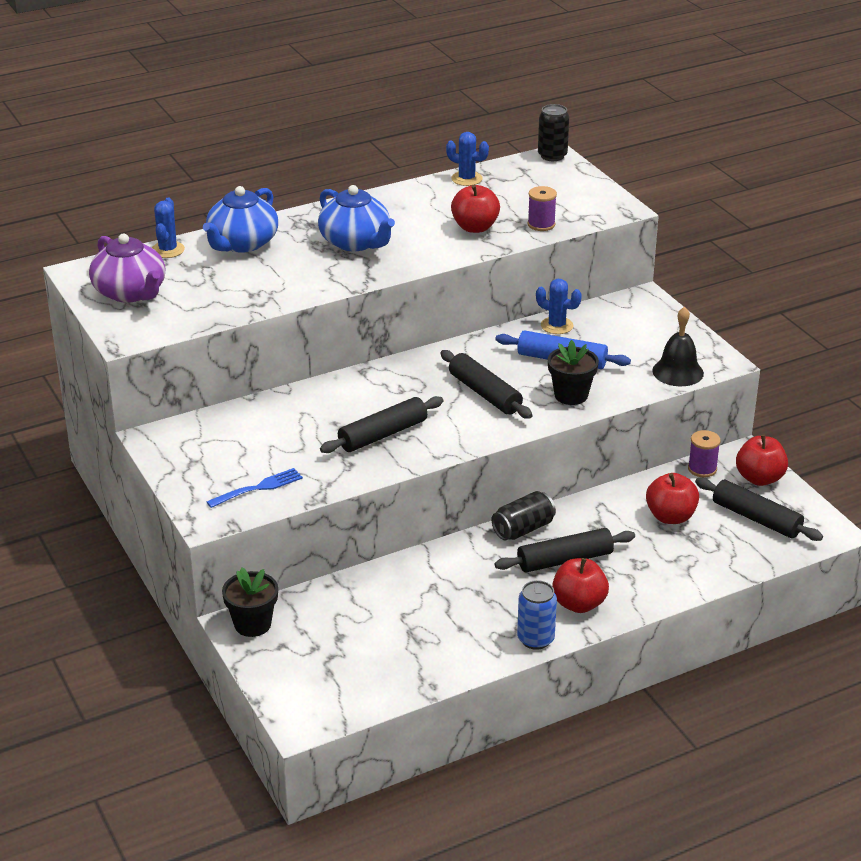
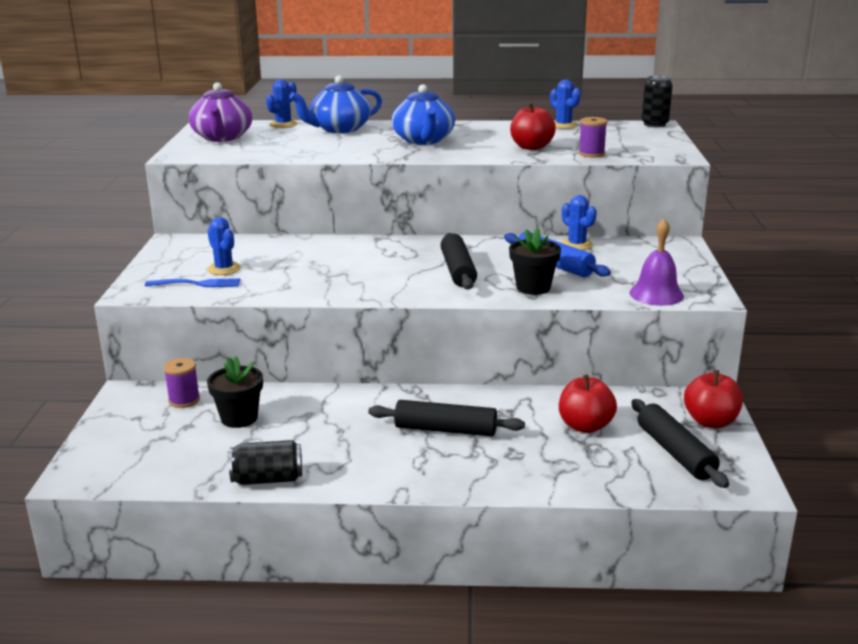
camera: 30 degrees right, 10 degrees down
black flower pot [222,567,278,637] -> black flower pot moved to [207,356,263,428]
black rolling pin [320,396,443,453] -> none
black can [492,491,556,540] -> black can moved to [229,440,302,485]
blue can [517,580,557,650] -> none
red apple [552,558,609,613] -> none
black bell [652,307,704,386] -> purple bell [629,219,684,306]
purple spool [688,430,721,477] -> purple spool moved to [164,358,200,408]
none -> blue cactus [207,217,241,275]

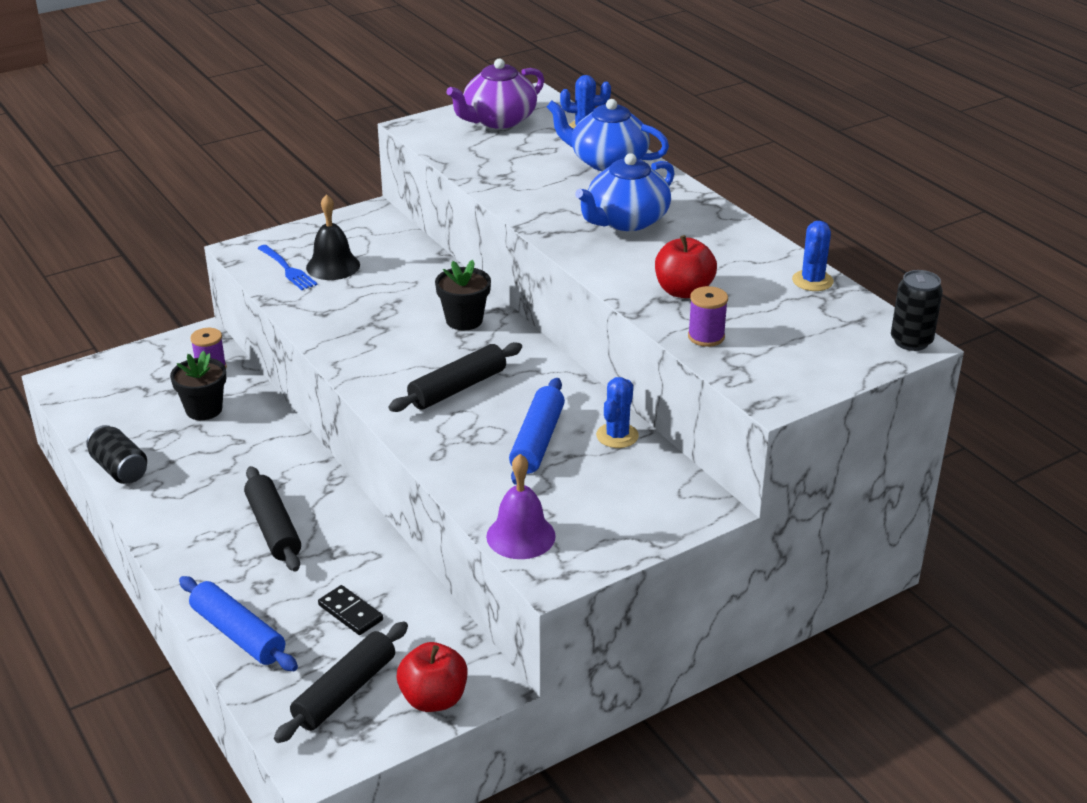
camera: 55 degrees right, 10 degrees up
blue cactus [207,217,241,275] -> black bell [306,194,360,280]
black flower pot [509,227,561,295] -> black flower pot moved to [435,260,491,330]
red apple [559,374,617,433] -> black domino [318,585,383,635]
none -> blue rolling pin [179,576,298,671]

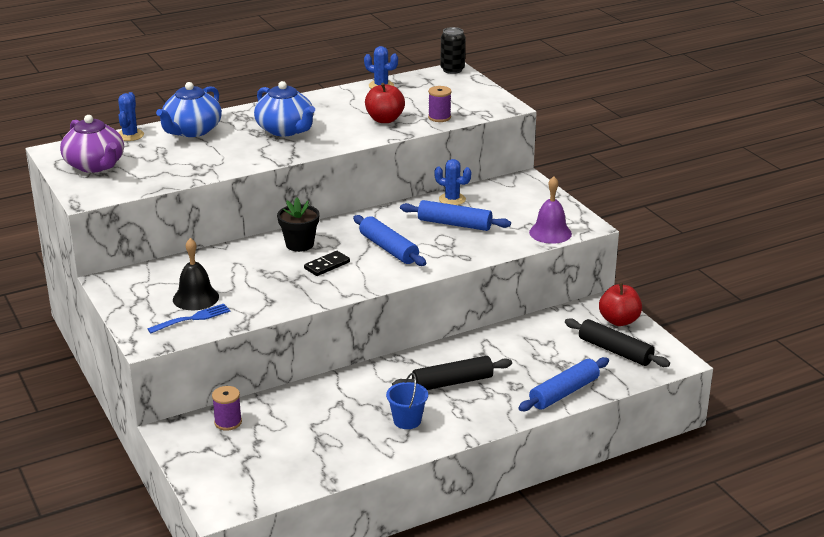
camera: 85 degrees left, 5 degrees down
black can [86,425,147,484] -> none
black flower pot [170,351,226,420] -> none
black domino [318,585,383,635] -> black domino moved to [304,251,350,276]
black rolling pin [389,342,522,412] -> blue rolling pin [353,215,426,266]
none -> blue bucket [386,373,428,429]

